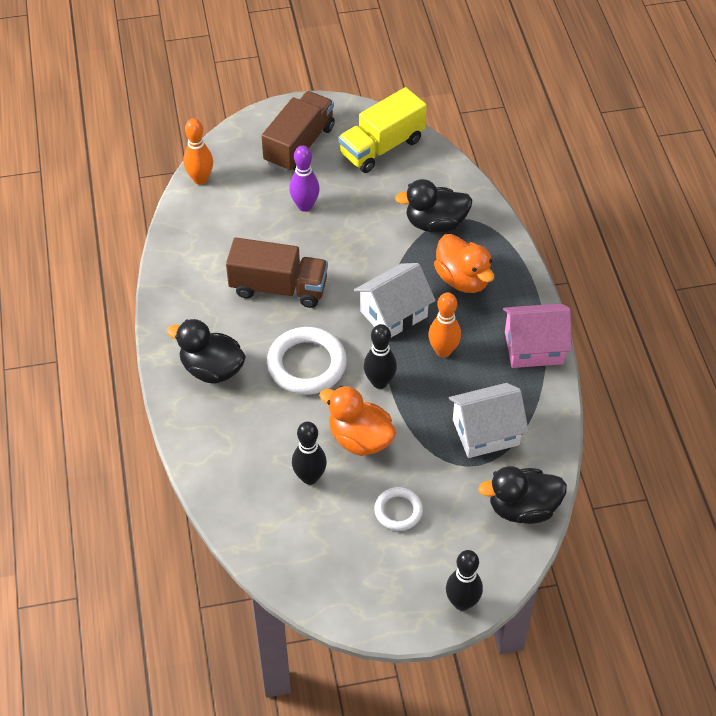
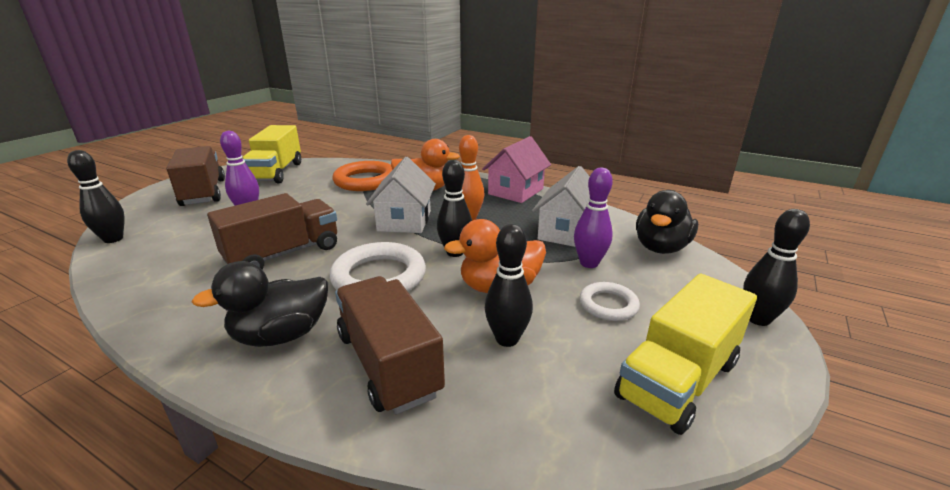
camera: 50 degrees left, 25 degrees down
orange bowling pin [183,118,213,185] -> black bowling pin [67,150,125,243]
black duck [395,179,472,233] -> orange ring [332,161,392,191]
none -> brown truck [335,276,445,414]
none -> purple bowling pin [574,168,613,268]
none -> yellow truck [614,274,757,435]

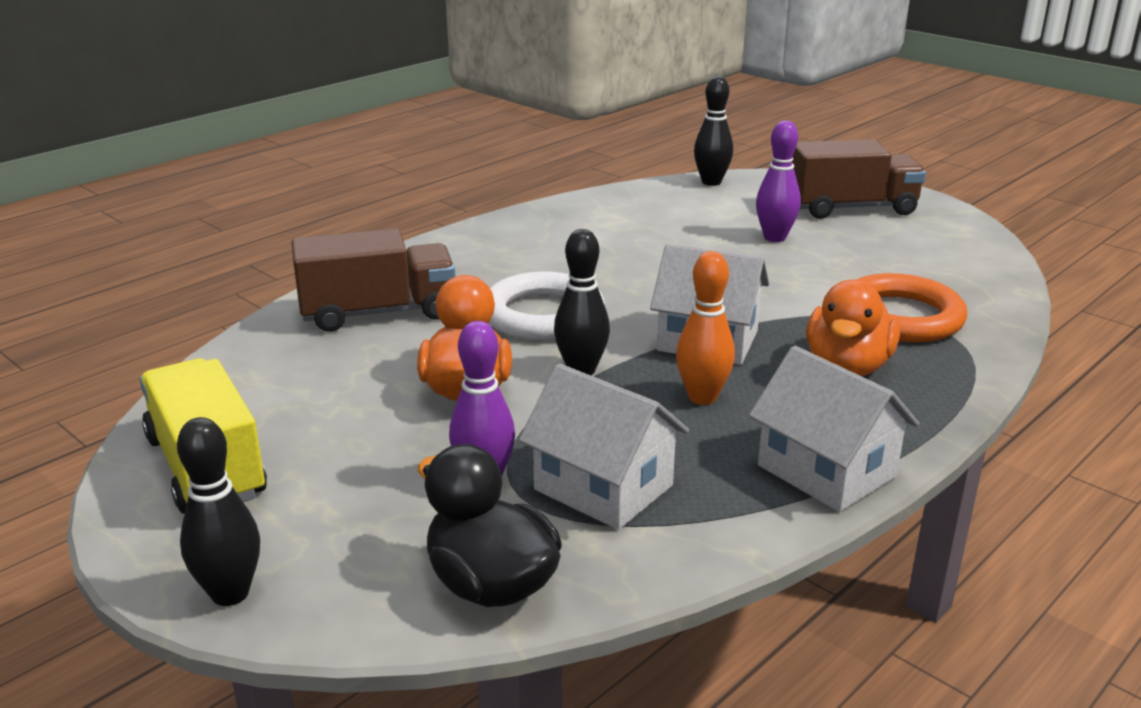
camera: 105 degrees right, 0 degrees up
black duck [192,261,328,347] -> none
brown truck [207,193,337,269] -> none
yellow truck [242,125,301,183] -> none
pink house [482,136,551,203] -> white house [749,346,919,512]
black bowling pin [485,224,533,347] -> none
white ring [580,282,640,321] -> none

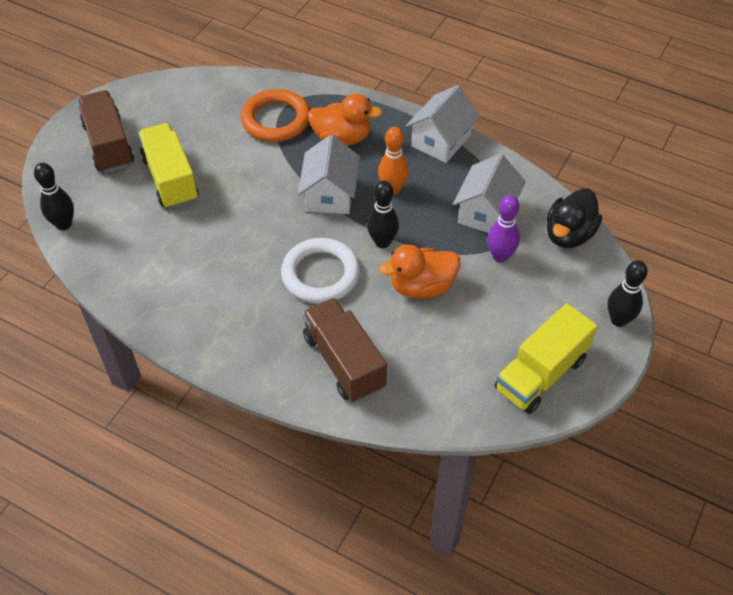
camera: 105 degrees left, 25 degrees up
purple bowling pin [756,121,801,242] -> yellow truck [138,123,199,209]

